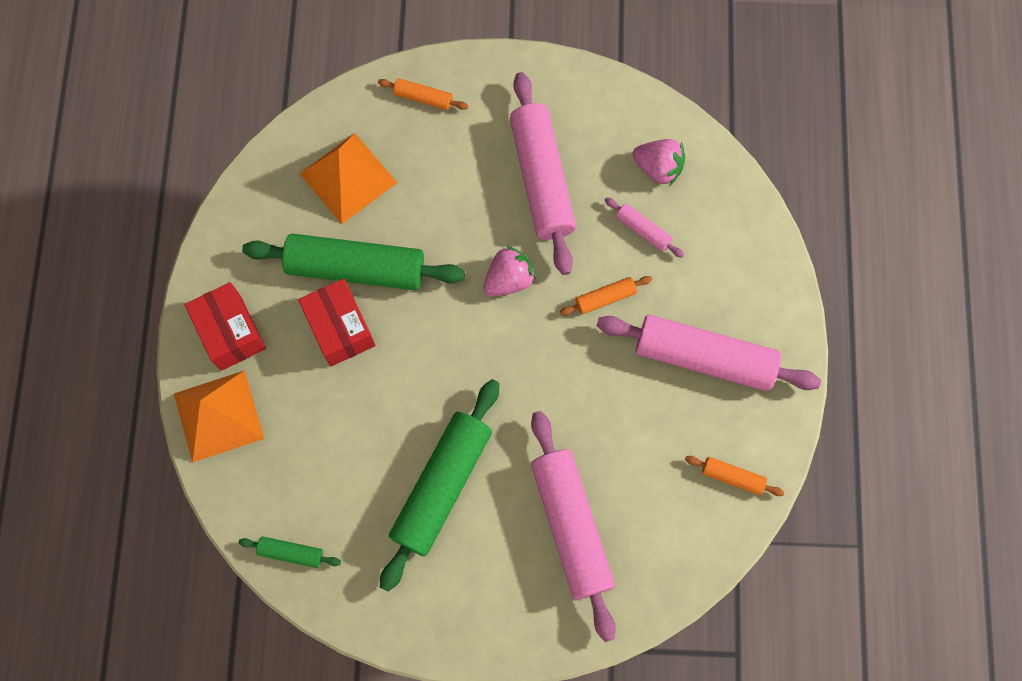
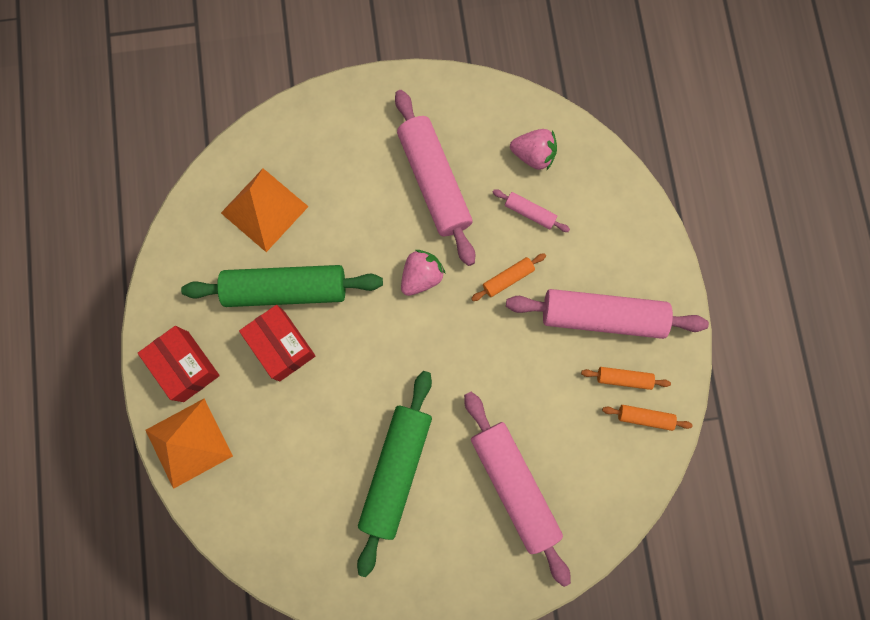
camera: 10 degrees left, 5 degrees up
green rolling pin [238,536,341,568] -> none
orange rolling pin [378,78,468,110] -> orange rolling pin moved to [581,367,671,390]

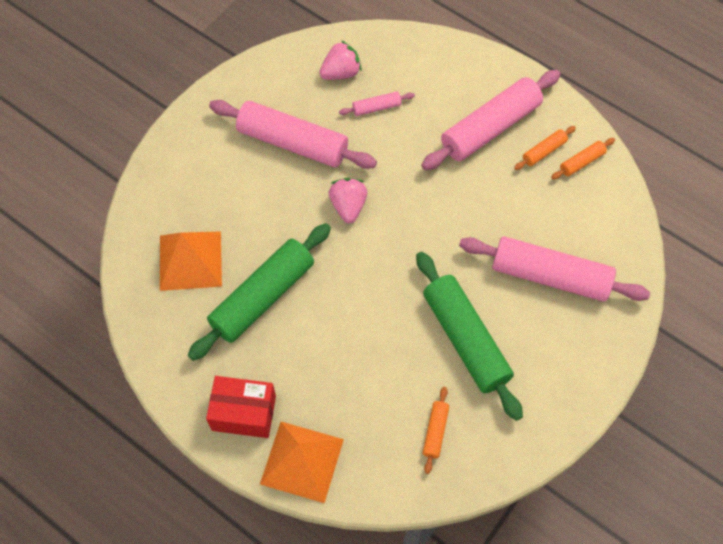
camera: 45 degrees left, 15 degrees down
red box [239,305,315,381] -> none
orange rolling pin [471,253,546,301] -> orange rolling pin moved to [423,387,449,474]

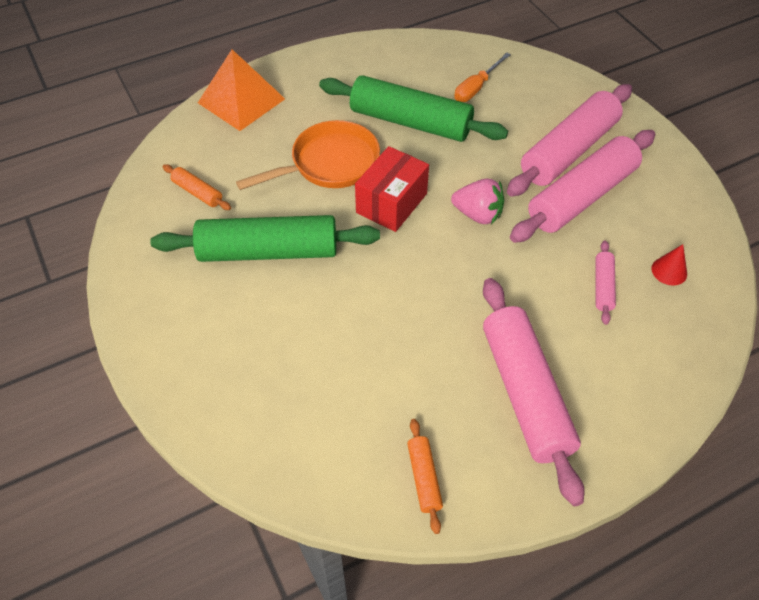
camera: 115 degrees right, 10 degrees down
orange pyramid [160,231,222,291] -> orange screwdriver [454,52,511,102]
green rolling pin [188,223,331,361] -> green rolling pin turned 45 degrees counterclockwise [319,75,508,142]
red box [206,376,276,438] -> red box moved to [355,146,429,232]
pink strawberry [319,40,362,80] -> red cone [652,244,687,285]
pink rolling pin [459,236,650,302] -> pink rolling pin moved to [507,84,632,197]
orange rolling pin [514,126,576,170] -> none
none -> orange pan [236,120,380,190]

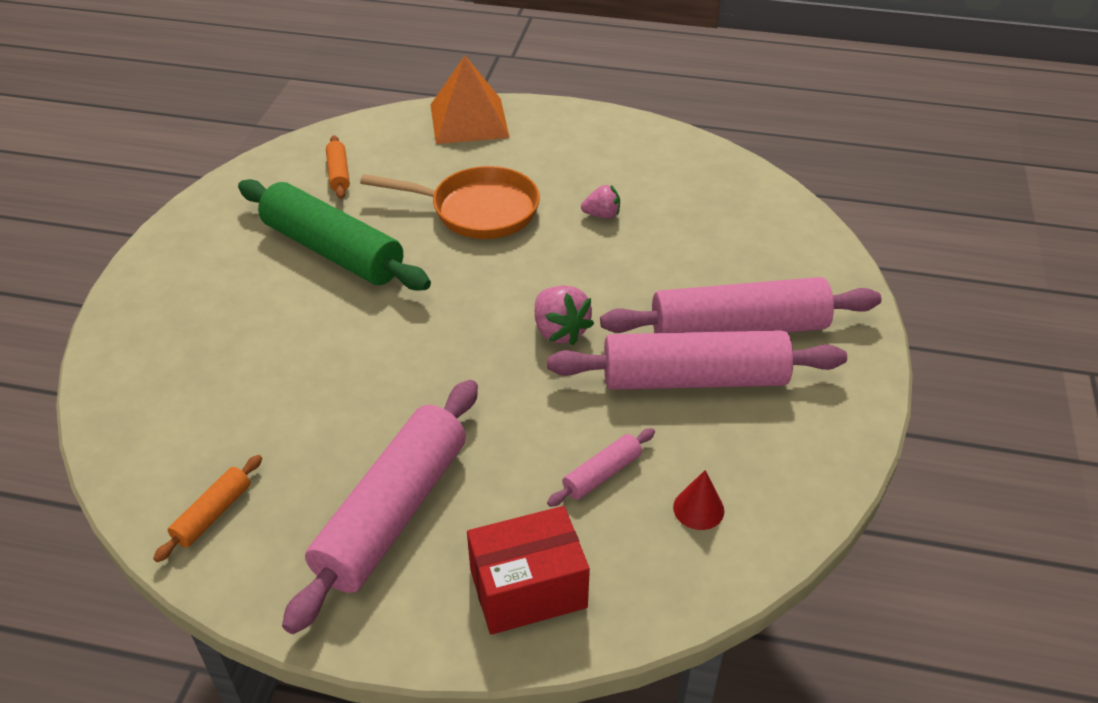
camera: 40 degrees right, 10 degrees down
green rolling pin [319,75,508,142] -> pink strawberry [581,185,620,219]
red box [355,146,429,232] -> red box moved to [467,506,590,635]
orange screwdriver [454,52,511,102] -> none

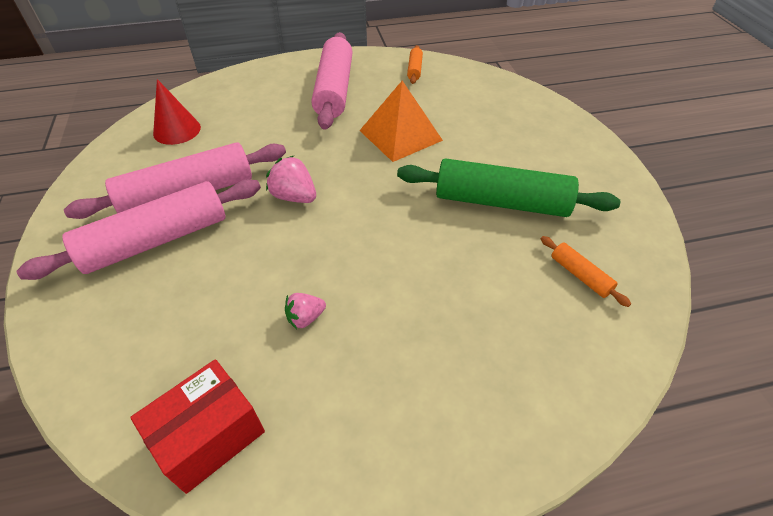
camera: 155 degrees right, 5 degrees up
orange pan [360,166,540,239] -> none
orange pyramid [430,56,510,144] -> orange pyramid moved to [359,81,443,162]
red box [467,506,590,635] -> red box moved to [130,359,265,494]
pink rolling pin [547,428,655,507] -> none
red cone [673,470,724,530] -> red cone [153,79,201,145], size x1.62

